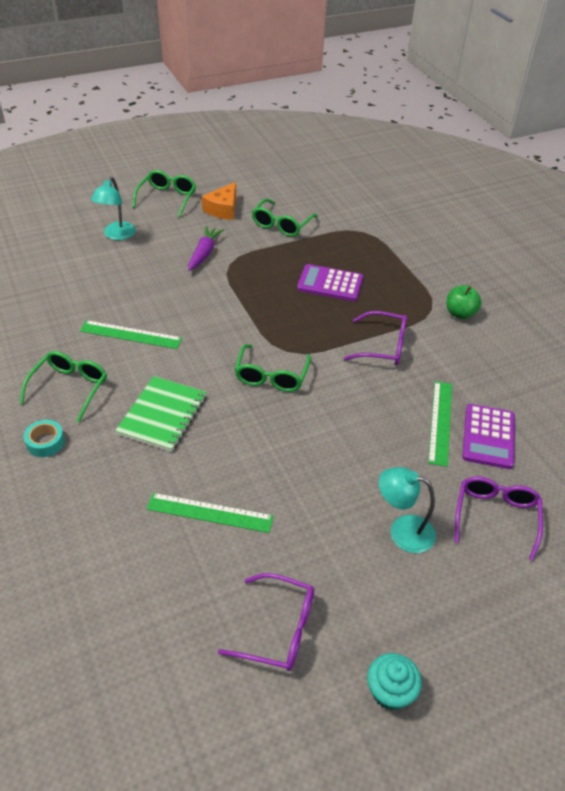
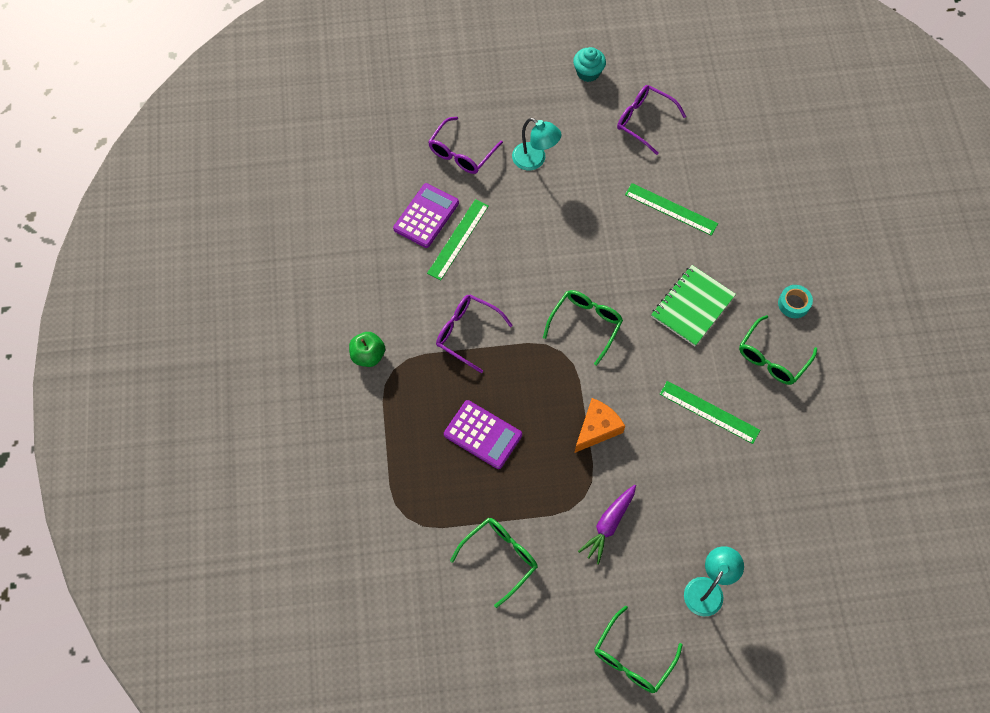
camera: 160 degrees left, 20 degrees up
orange cheese [202,182,236,220] -> orange cheese moved to [574,398,625,453]

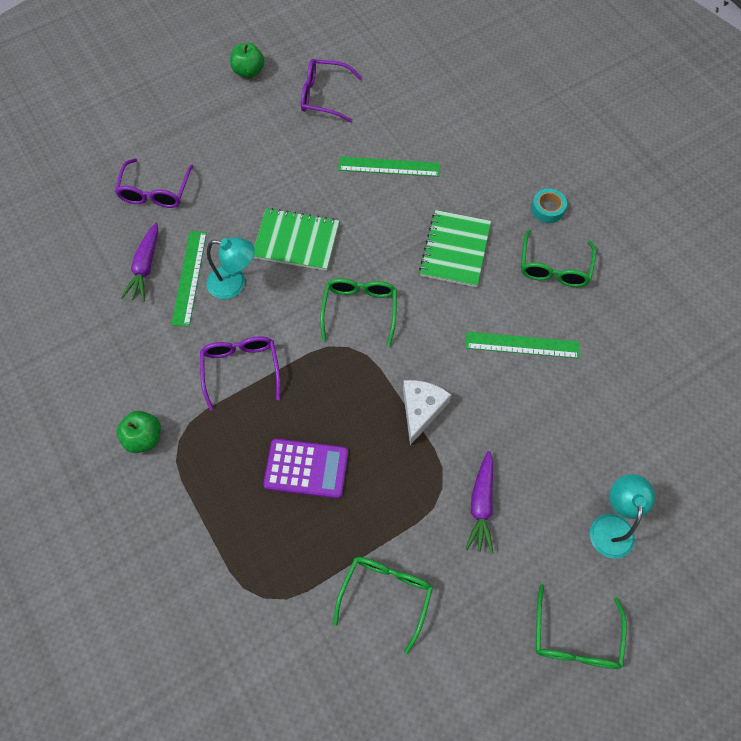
camera: 25 degrees left, 0 degrees up
purple calculator [393,183,459,248] -> purple carrot [121,223,158,301]
purple glasses [436,295,513,373] -> purple glasses turned 75 degrees clockwise [200,336,280,411]
turquoise lamp [512,118,561,170] -> turquoise lamp moved to [206,237,255,299]
turquoise cupcake [573,47,606,82] -> green apple [230,42,264,78]
orange cheese [574,398,625,453] -> white cheese [403,380,451,445]
none -> green notebook [253,208,339,271]

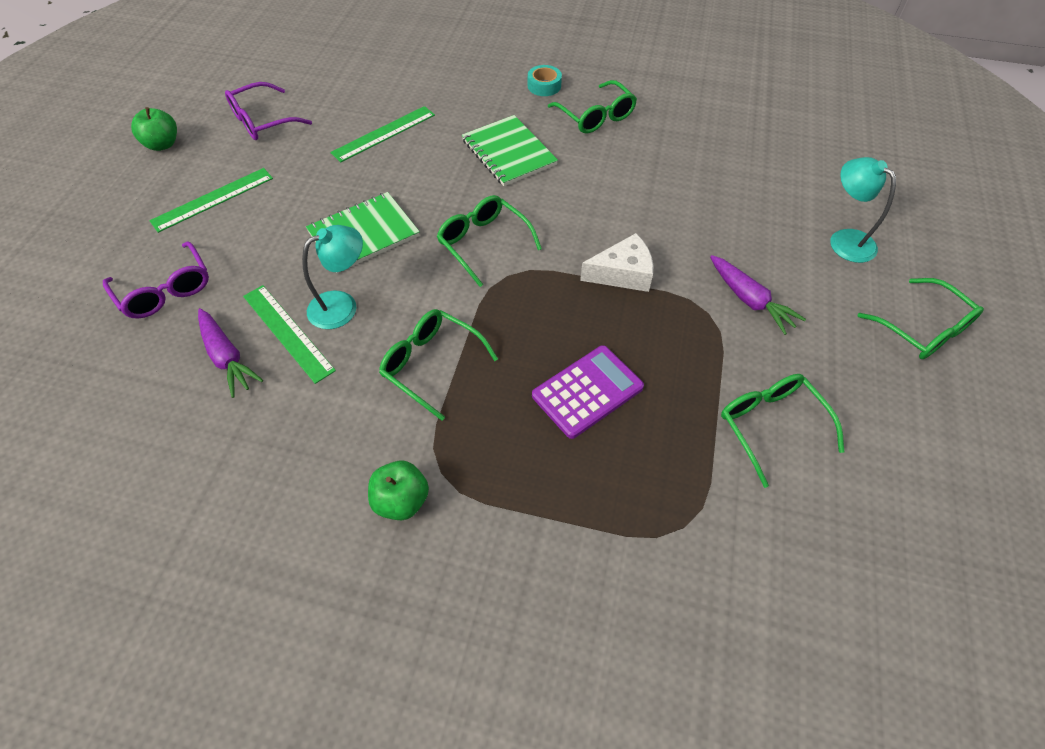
camera: 45 degrees left, 10 degrees down
purple glasses [200,336,280,411] -> green glasses [379,309,498,421]
white cheese [403,380,451,445] -> white cheese turned 105 degrees clockwise [580,233,653,292]
green ruler [466,332,580,359] -> green ruler moved to [149,168,273,233]

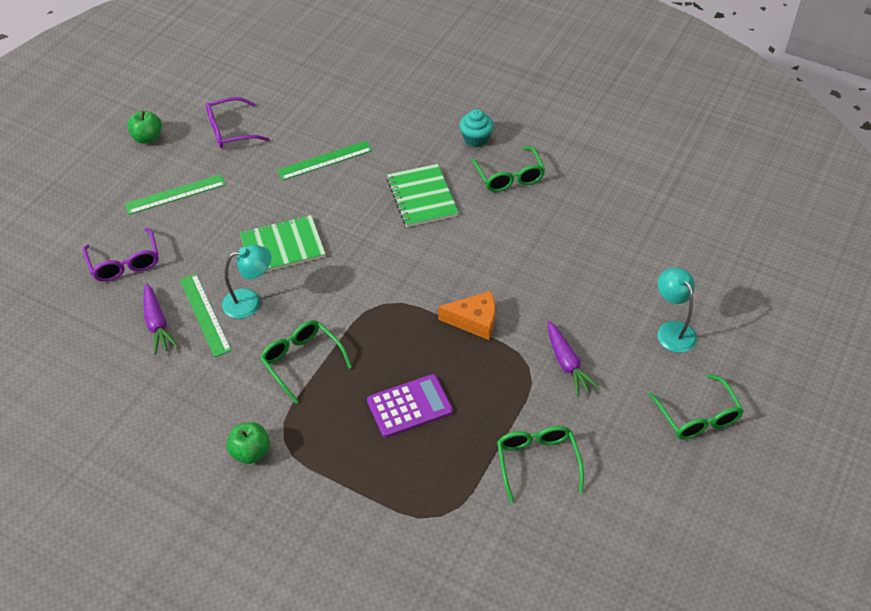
camera: 15 degrees right, 5 degrees down
green glasses [437,195,542,287] -> none
turquoise tape [528,65,562,96] -> turquoise cupcake [459,109,494,147]
white cheese [580,233,653,292] -> orange cheese [438,291,495,340]

